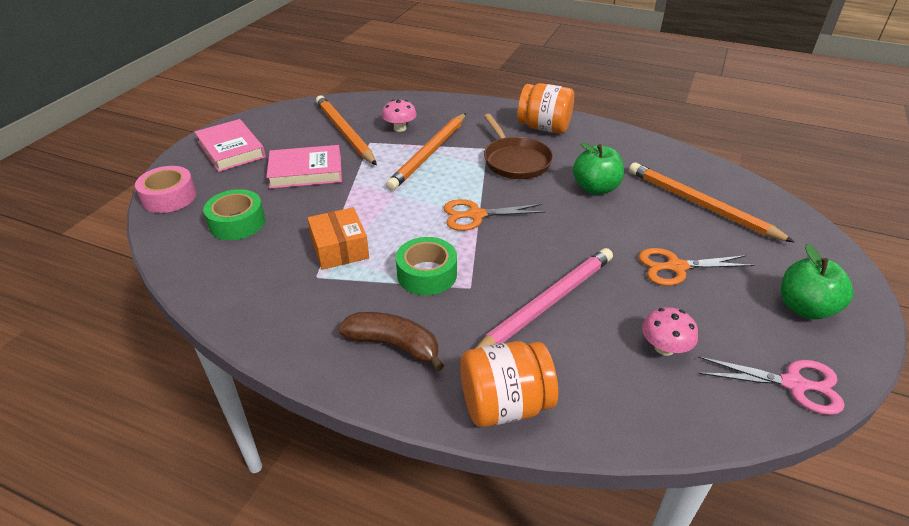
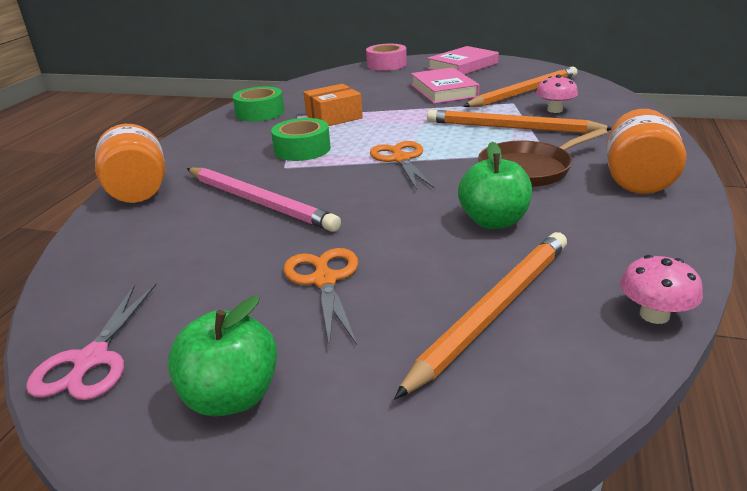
camera: 85 degrees right, 10 degrees down
green tape [203,189,265,240] -> green tape moved to [233,86,284,121]
brown banana [338,312,444,371] -> none
pink mushroom [642,307,698,356] -> pink mushroom moved to [620,255,703,324]

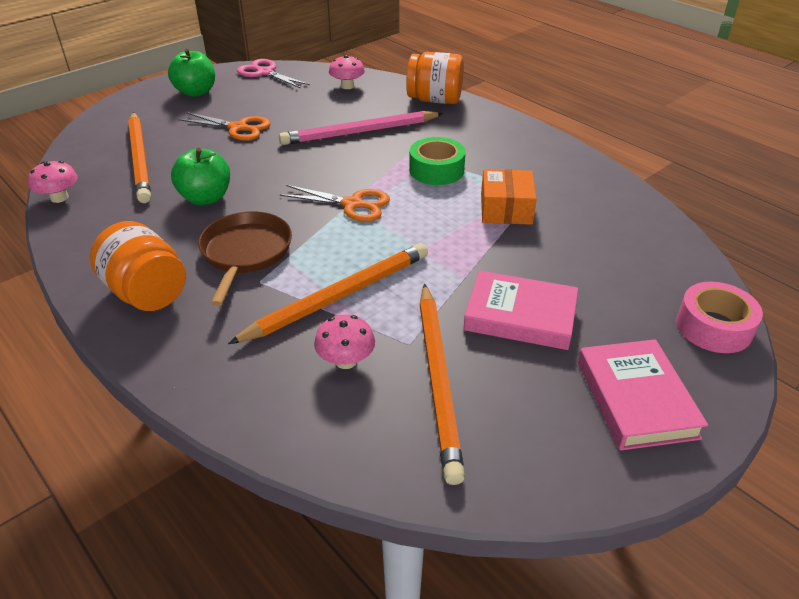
camera: 120 degrees right, 10 degrees up
green tape [233,86,284,121] -> none
none -> pink mushroom [329,55,365,89]

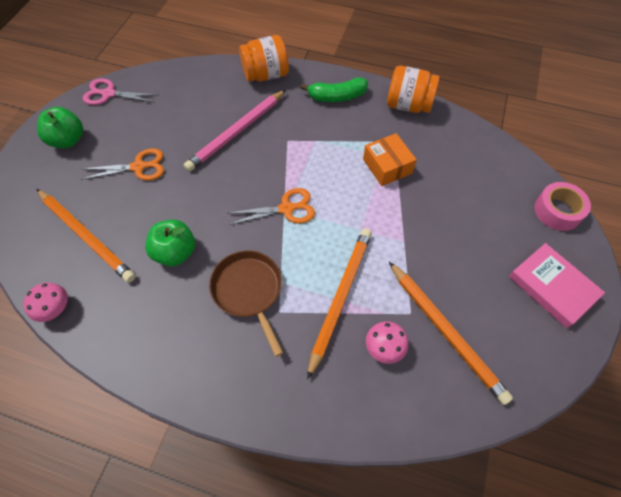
camera: 30 degrees left, 20 degrees up
orange jar [90,221,186,311] -> orange jar moved to [387,66,440,113]
pink mushroom [329,55,365,89] -> none
green tape [409,137,466,185] -> none
pink book [463,270,578,350] -> none
none -> green banana [301,77,368,102]

